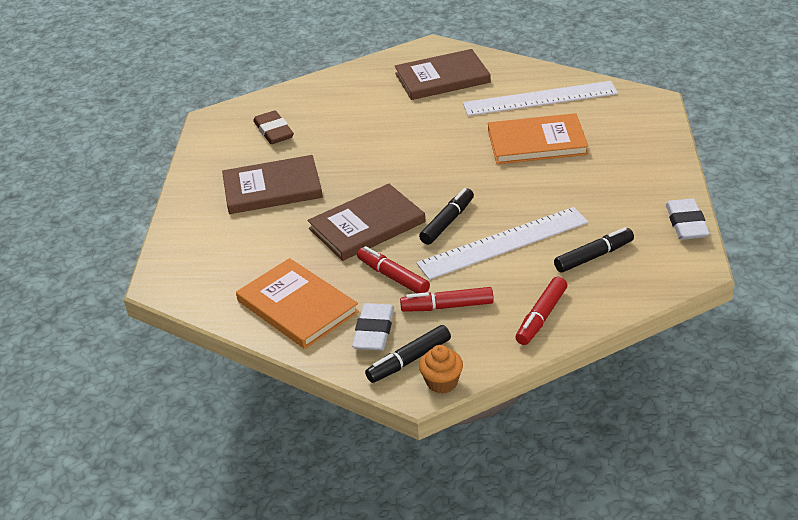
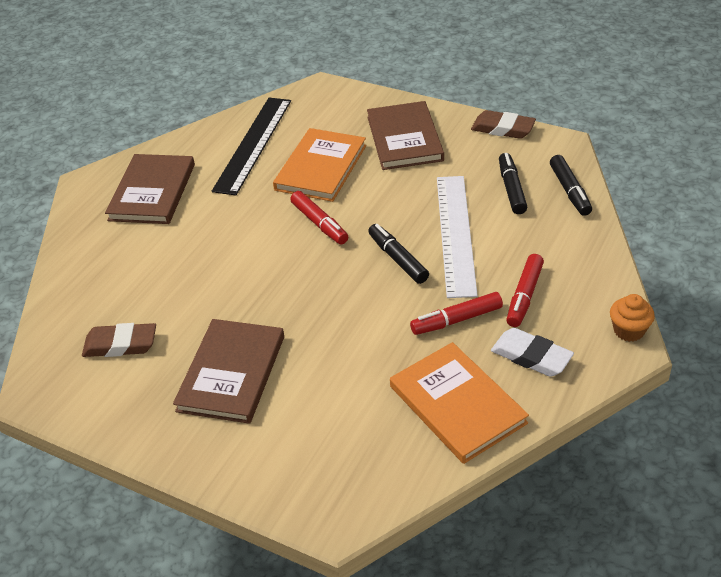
camera: 65 degrees left, 5 degrees up
orange book [236,258,359,349] -> orange book turned 75 degrees clockwise [390,342,529,464]
brown book [307,184,426,261] -> brown book moved to [367,101,444,170]
black marker [365,325,451,383] -> black marker moved to [550,155,592,216]
white ruler [463,81,618,116] -> black ruler [212,98,291,196]
red marker [515,276,567,345] -> red marker moved to [290,191,348,245]
white eraser [666,198,709,240] -> brown eraser [471,110,536,139]

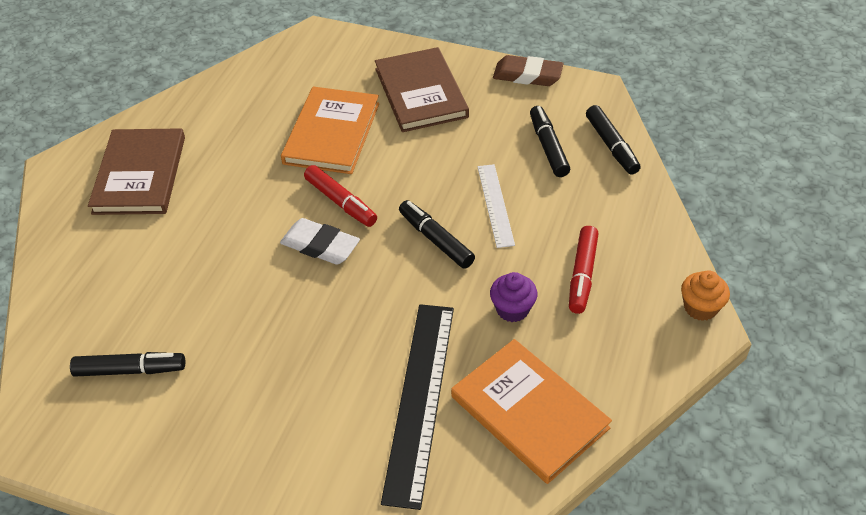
camera: 10 degrees left, 5 degrees up
brown eraser [82,323,156,357] -> black marker [70,352,185,377]
brown book [173,319,284,424] -> none
black ruler [212,98,291,196] -> black ruler moved to [381,304,454,510]
red marker [410,292,503,335] -> purple cupcake [490,272,538,322]
white ruler [437,176,478,298] -> white ruler [477,164,515,248], size x0.56
white eraser [491,328,574,377] -> white eraser moved to [280,218,360,265]

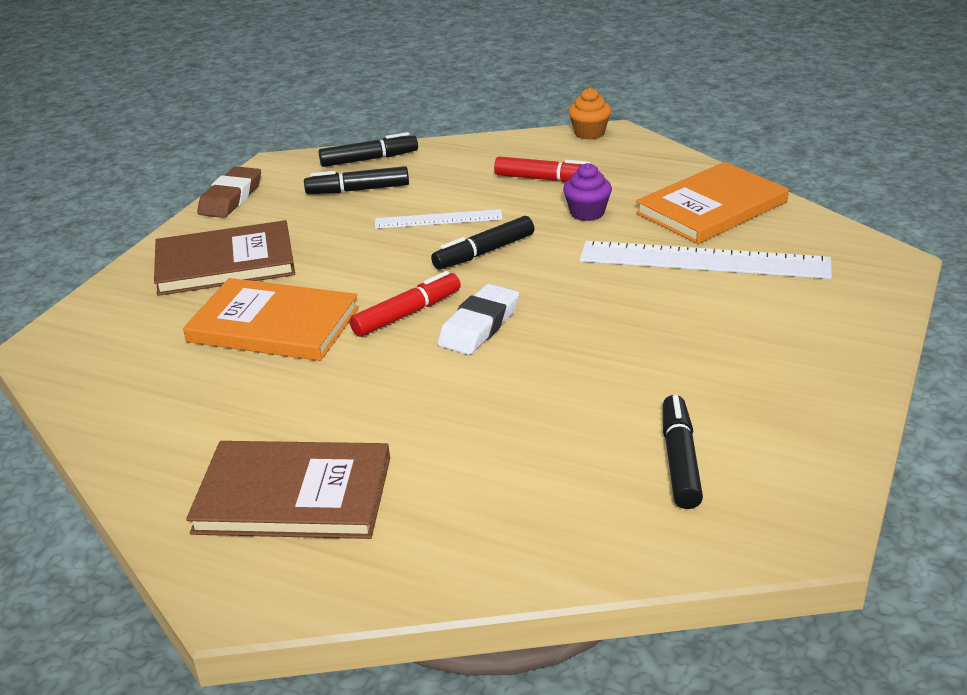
camera: 85 degrees left, 15 degrees down
black ruler [381,304,454,510] -> white ruler [580,241,832,279]

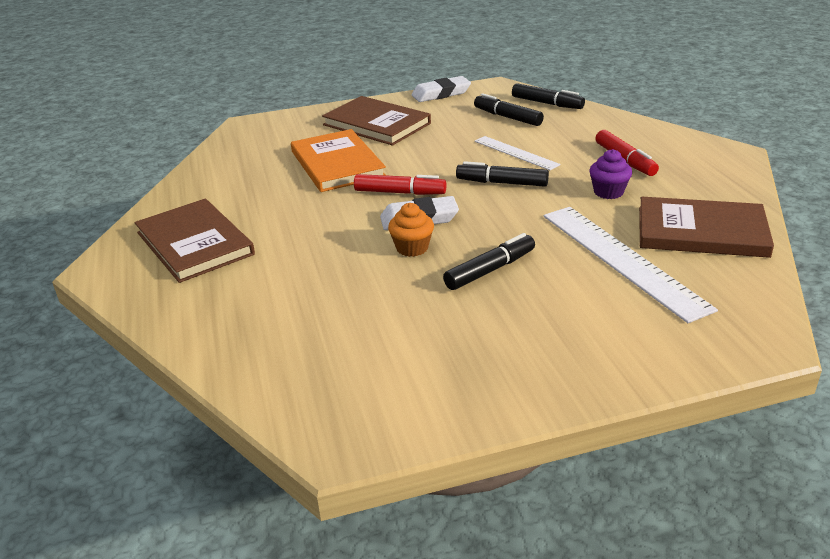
camera: 50 degrees right, 0 degrees up
brown eraser [197,166,261,218] -> white eraser [411,76,471,102]
orange cupcake [568,88,611,139] -> orange cupcake moved to [388,203,434,257]
orange book [636,162,789,244] -> brown book [639,197,774,258]
black marker [663,395,703,509] -> black marker moved to [443,233,535,290]

